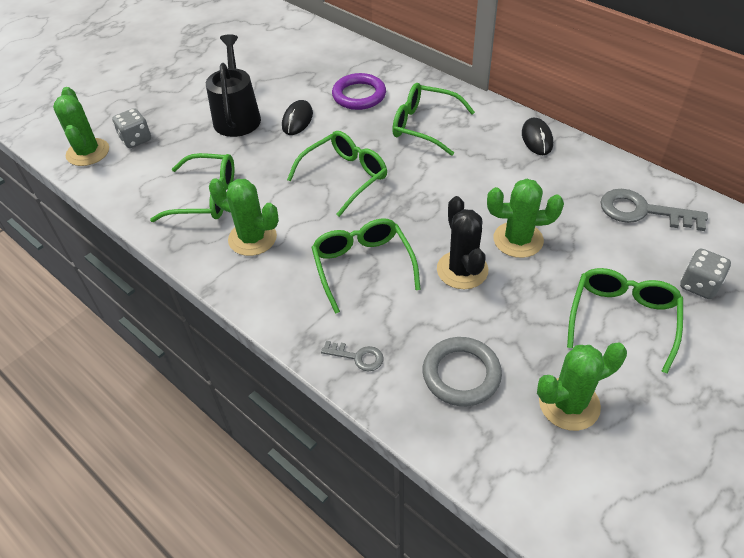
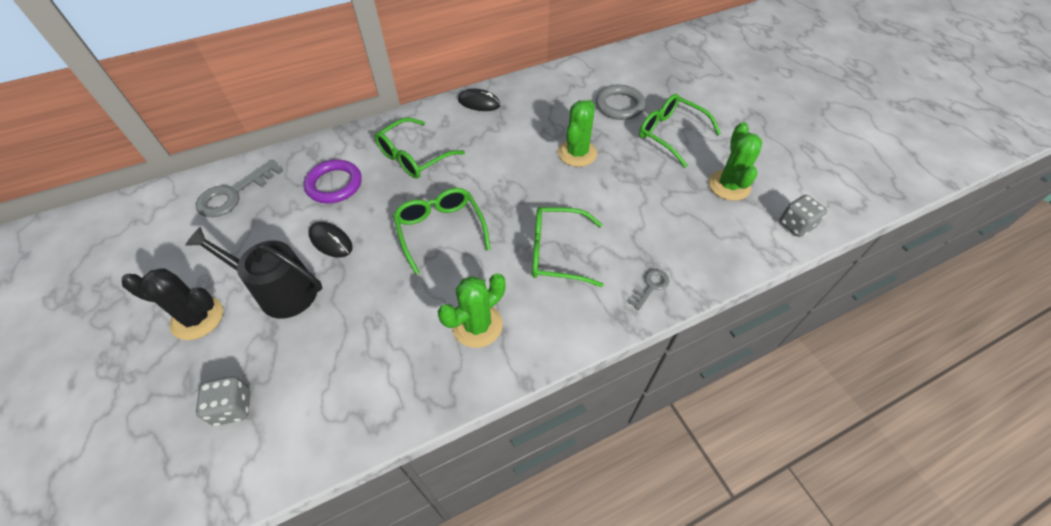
camera: 70 degrees left, 5 degrees up
green cactus [53,87,109,166] -> none
green glasses [150,153,234,222] -> none
grey ring [423,337,502,406] -> grey ring moved to [596,85,645,120]
black cactus [437,196,488,289] -> black cactus moved to [122,268,223,340]
grey key [600,189,708,231] -> grey key moved to [196,159,284,217]
grey dice [680,249,731,299] -> grey dice moved to [779,195,827,237]

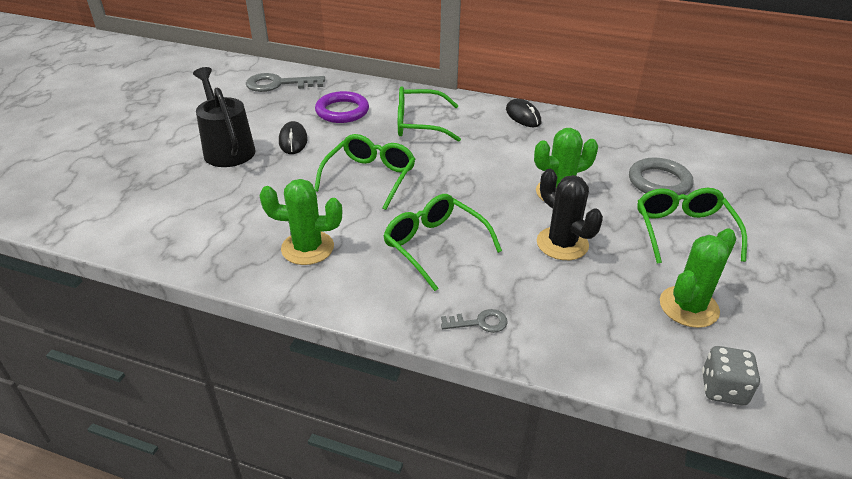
camera: 45 degrees right, 15 degrees down
black cactus [122,268,223,340] -> black cactus moved to [537,169,603,260]
grey dice [196,376,250,426] -> none

